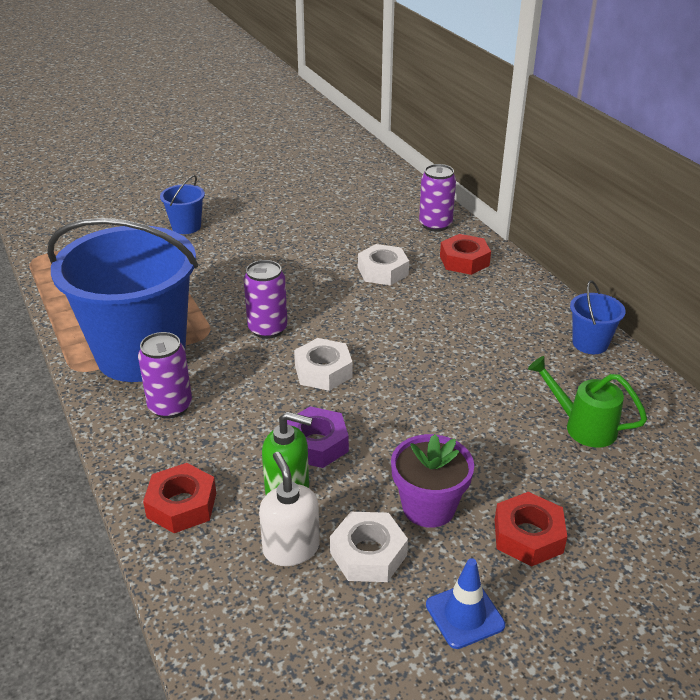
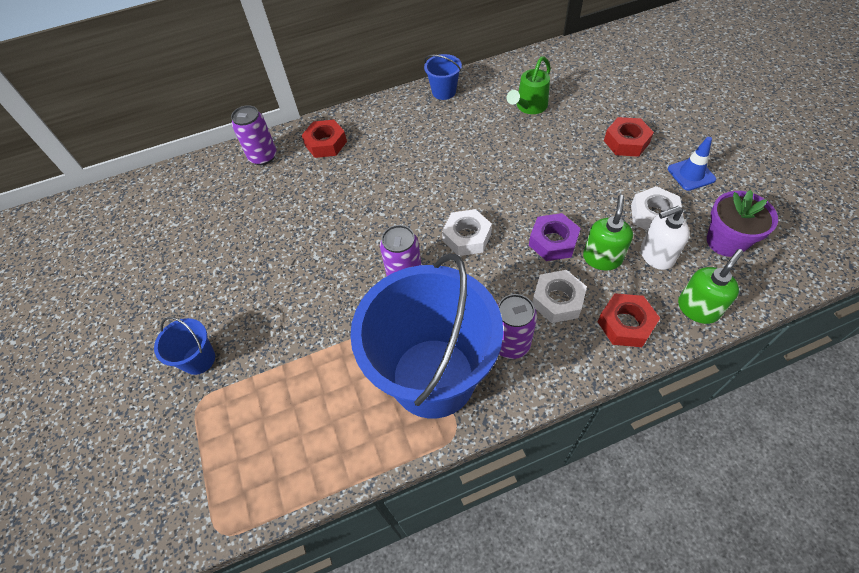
camera: 80 degrees left, 20 degrees up
white nut [358,244,409,285] -> white nut moved to [532,270,587,323]
purple flower pot [391,434,474,528] -> purple flower pot moved to [707,190,778,257]
none -> green soap dispenser [678,249,743,324]

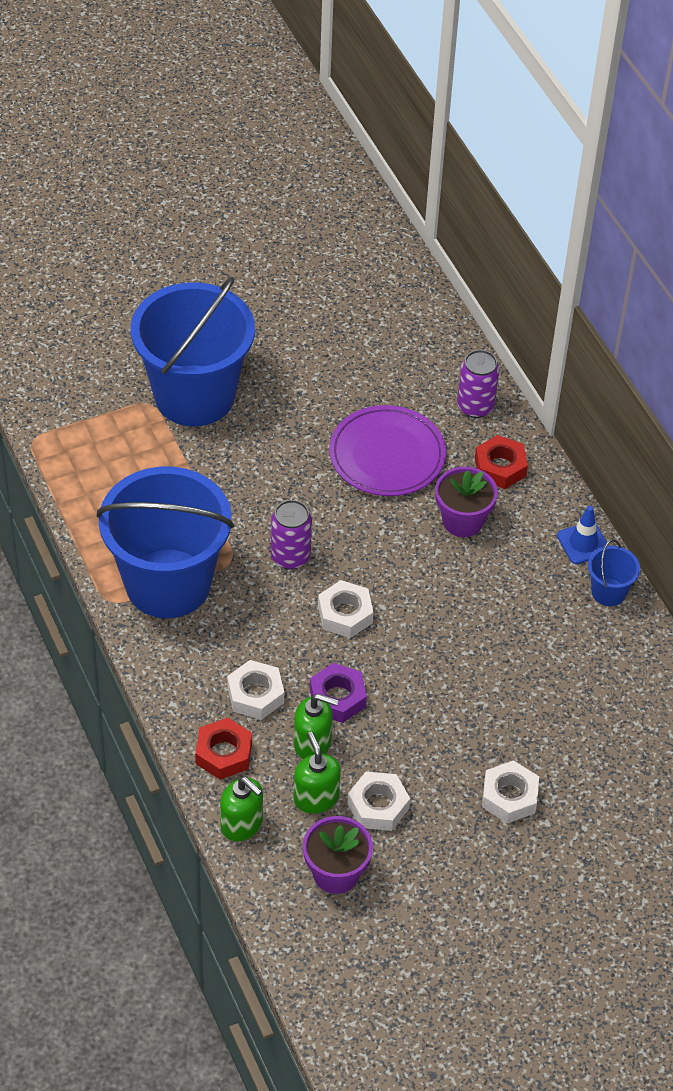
camera: 80 degrees right, 5 degrees down
blue bucket [154,317,215,375] -> blue bucket [131,277,255,426], size x2.47
purple can [497,294,537,359] -> none
green watering can [507,56,551,114] -> none
red nut [604,117,654,157] -> white nut [482,760,539,823]
white soap dispenser [641,206,690,270] -> green soap dispenser [293,732,341,814]
blue traffic cone [668,137,716,191] -> blue traffic cone moved to [557,506,609,564]
none -> purple plate [329,405,446,496]
none -> purple flower pot [435,466,498,537]

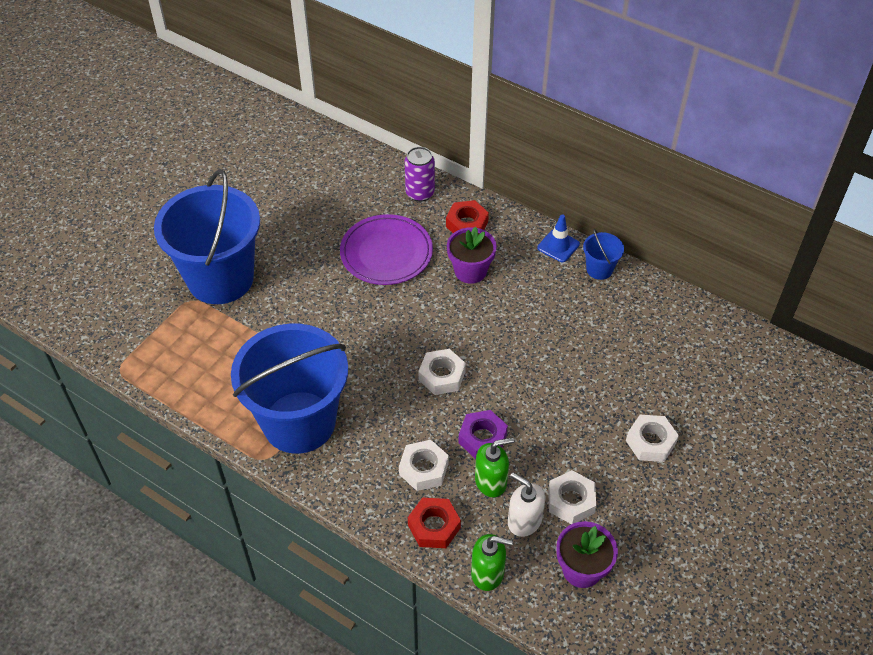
camera: 30 degrees left, 0 degrees up
purple can [271,500,312,570] -> none
green soap dispenser [293,732,341,814] -> white soap dispenser [508,472,545,537]

